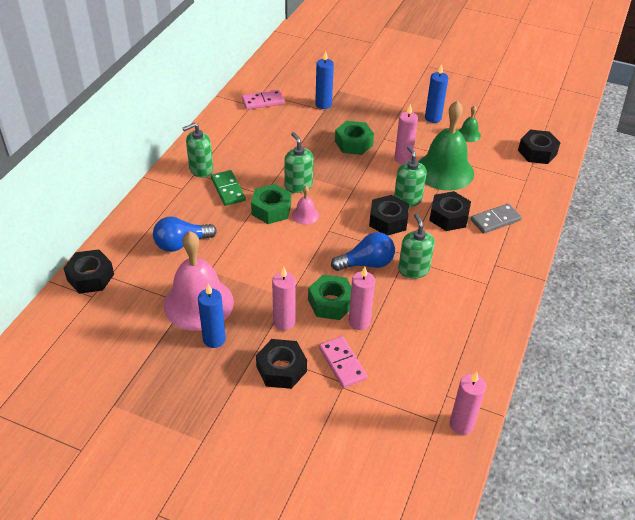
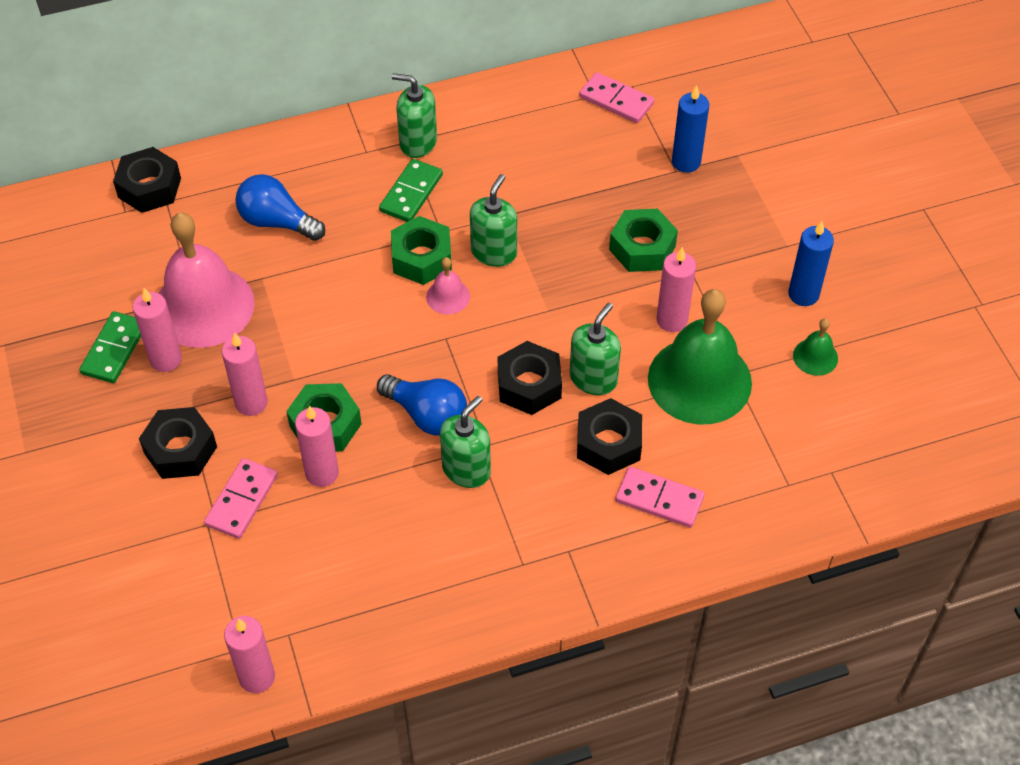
camera: 50 degrees right, 10 degrees up
blue candle [198,284,226,348] -> pink candle [133,288,182,372]
grey domino [471,203,522,234] -> pink domino [615,467,704,528]
black nut [518,130,560,164] -> none
none -> green domino [79,311,141,383]

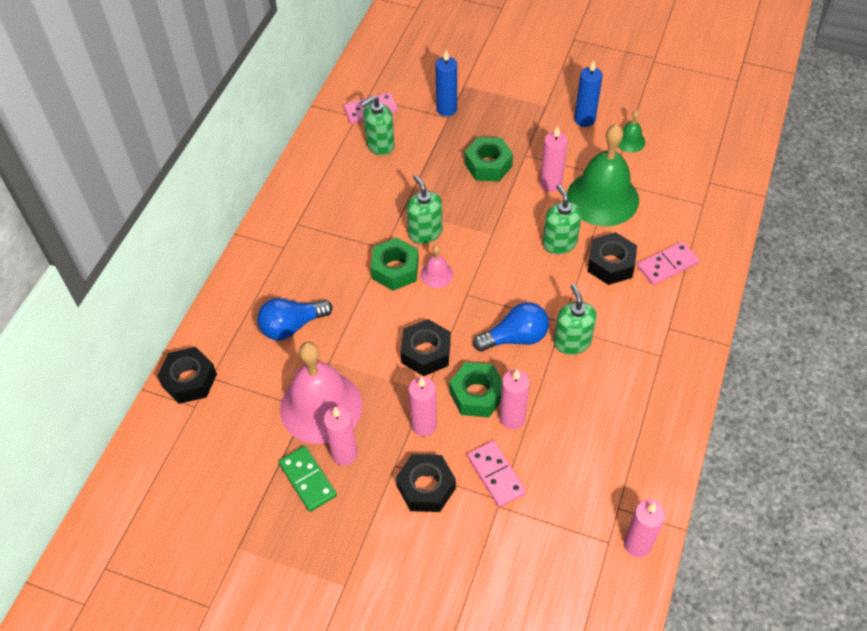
camera: 50 degrees left, 0 degrees up
green domino [379,159,443,222] -> none
green soap dispenser [392,73,437,158] -> green soap dispenser moved to [361,96,395,155]
black nut [498,341,562,415] -> black nut moved to [401,319,450,376]

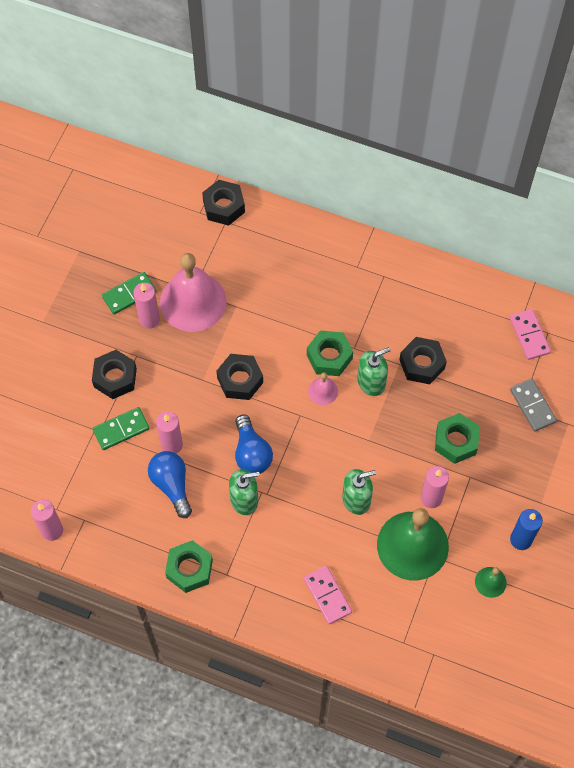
camera: 90 degrees right, 10 degrees up
blue light bulb [257,298,332,340] -> blue light bulb moved to [148,451,192,518]
green soap dispenser [361,96,395,155] -> none
pink candle [408,377,437,436] -> none
blue candle [435,50,457,116] -> grey domino [510,378,557,432]
green nut [449,362,502,417] -> green nut moved to [165,540,213,593]
pink domino [467,441,526,507] -> green domino [93,407,150,450]
black nut [587,232,637,285] -> black nut moved to [399,337,447,384]

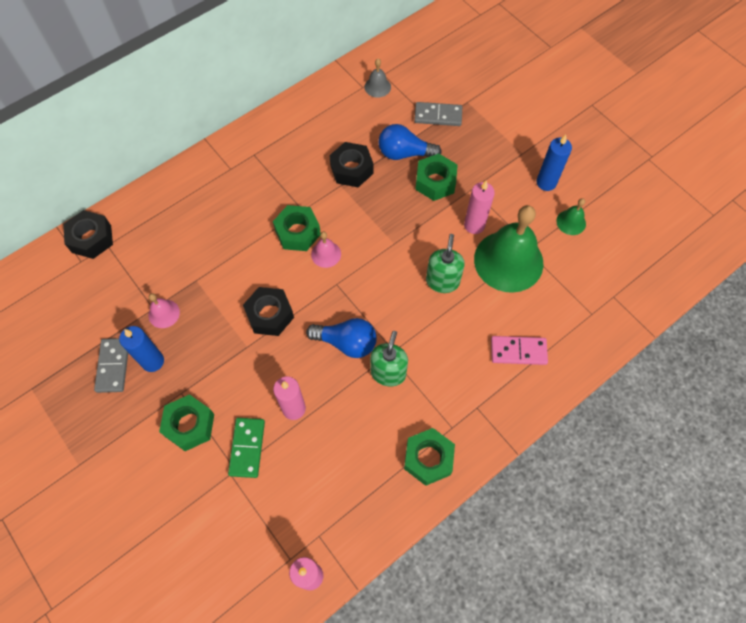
camera: 60 degrees left, 0 degrees up
black nut [92,350,137,399] -> green nut [159,394,214,451]
green domino [102,272,156,314] -> grey domino [94,338,128,393]
pink candle [133,283,160,328] -> blue candle [119,326,164,372]
blue light bulb [148,451,192,518] -> blue light bulb moved to [378,124,442,160]
pink bell [160,253,227,332] -> pink bell [148,293,180,328], size x0.44
green soap dispenser [357,347,391,396] -> none
pink domino [510,309,551,360] -> grey bell [364,59,391,98]

